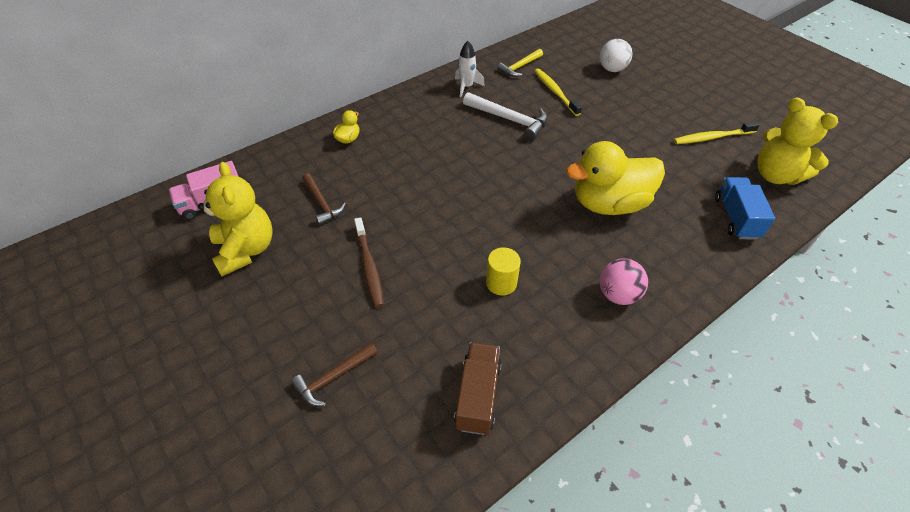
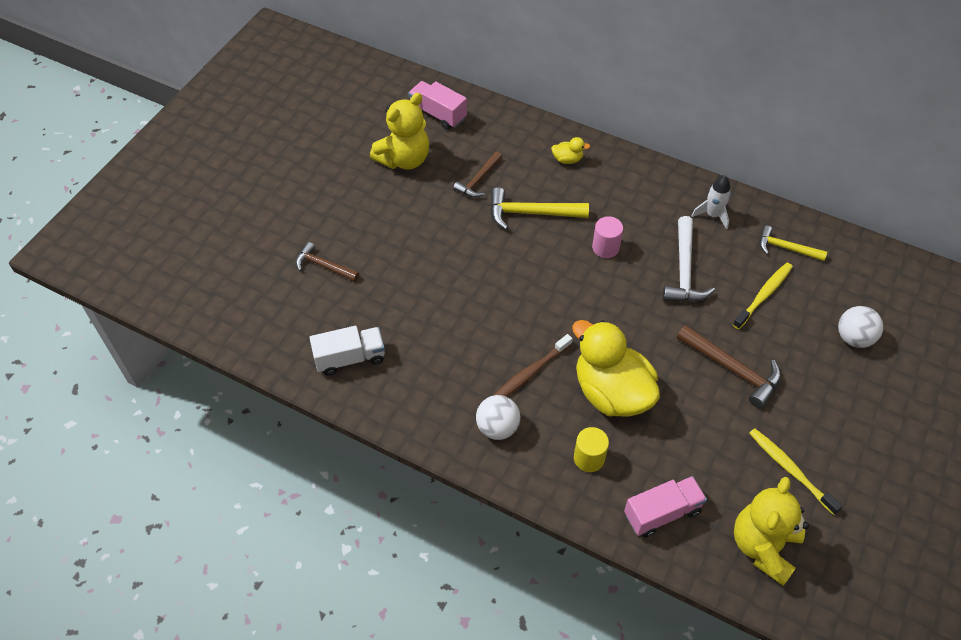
camera: 65 degrees right, 5 degrees up
brown toothbrush [354,217,384,308] -> brown toothbrush moved to [493,334,573,397]
brown truck [454,342,502,435] -> white truck [310,326,385,376]
yellow cylinder [486,247,521,295] -> yellow cylinder moved to [574,427,609,472]
pink ball [600,259,648,305] -> white ball [476,395,520,440]
blue truck [715,177,775,240] -> pink truck [624,476,707,537]
none -> yellow hammer [491,187,589,230]
none -> pink cylinder [592,216,623,258]
none -> brown hammer [677,325,781,408]

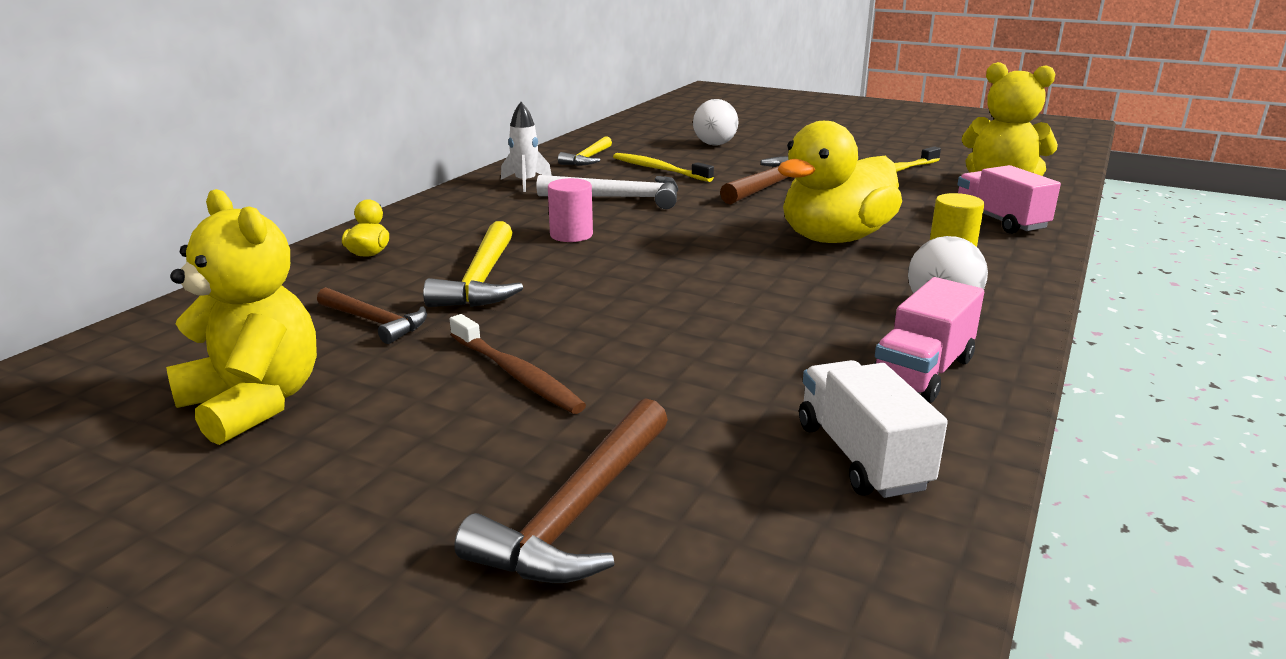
camera: 90 degrees left, 30 degrees down
brown hammer [296,242,359,282] -> brown hammer [454,398,668,583], size x1.52
pink truck [409,81,467,130] -> pink truck moved to [874,277,984,403]
brown toothbrush [493,334,573,397] -> brown toothbrush moved to [450,314,586,414]

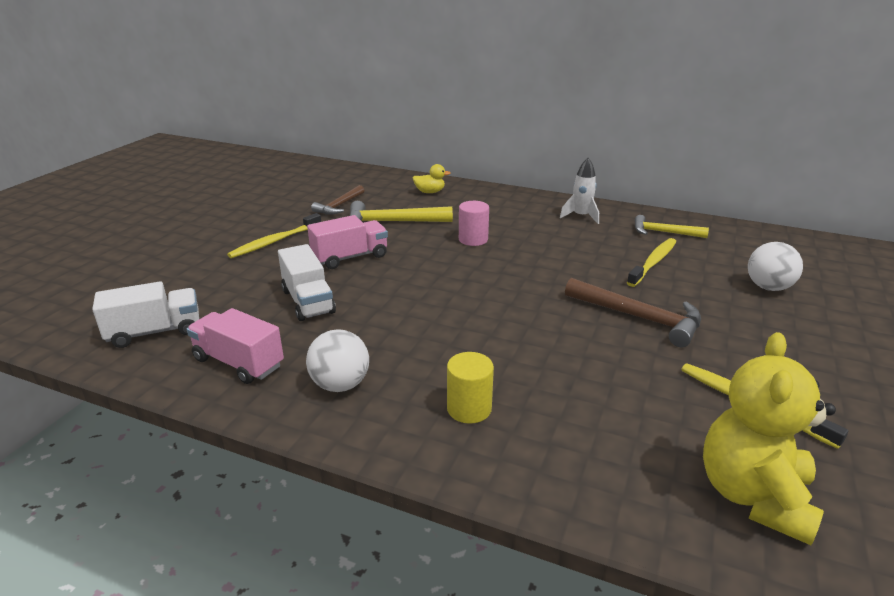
camera: 85 degrees right, 5 degrees up
yellow teddy bear [166,189,317,445] -> none
brown toothbrush [450,314,586,414] -> yellow toothbrush [227,213,321,258]
brown hammer [454,398,668,583] -> none
white hammer [537,175,679,209] -> none
yellow duck [778,121,902,243] -> none
pink truck [957,165,1061,234] -> pink truck moved to [307,215,388,269]
none -> white truck [278,244,336,321]

